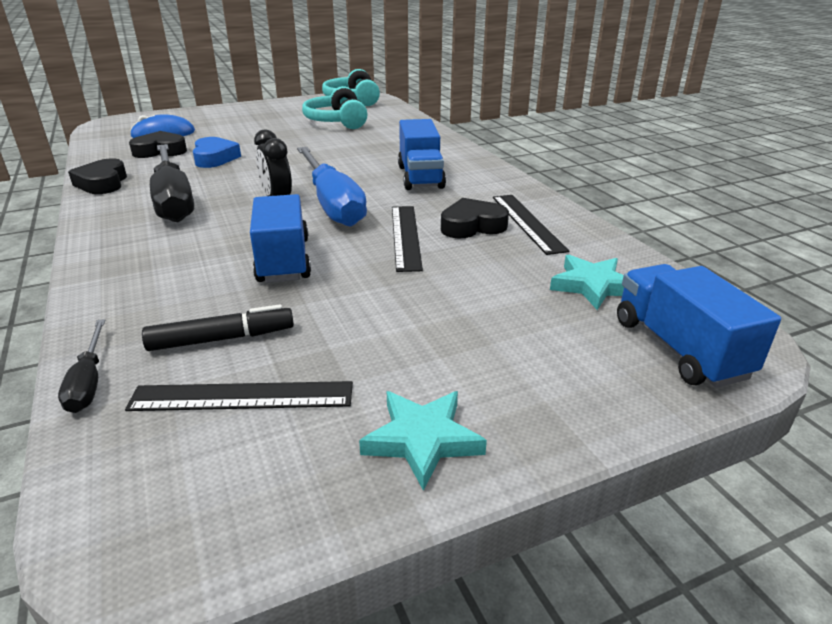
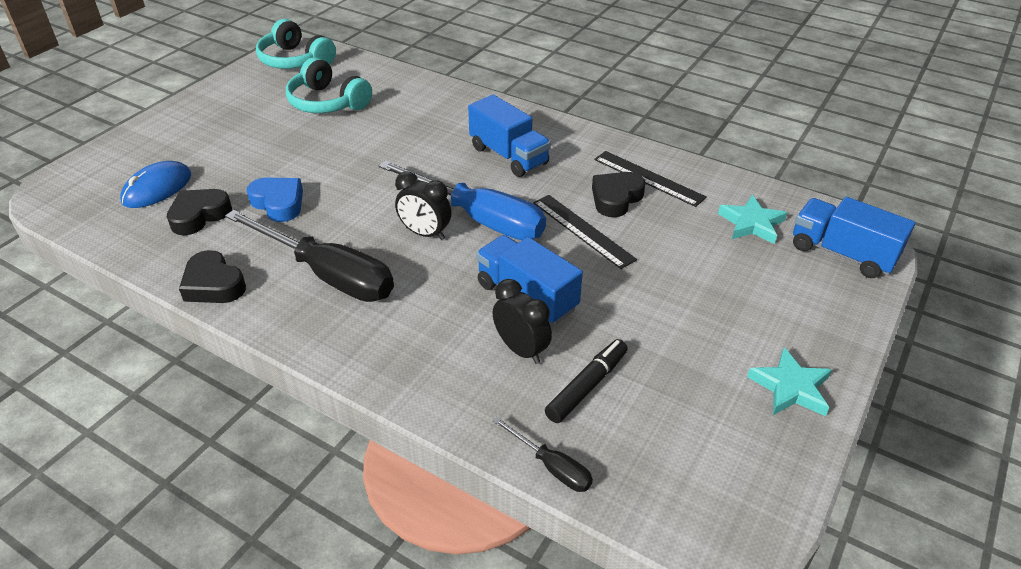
camera: 35 degrees left, 10 degrees up
black ruler [125,381,353,411] -> none
none -> black clock [493,279,552,364]

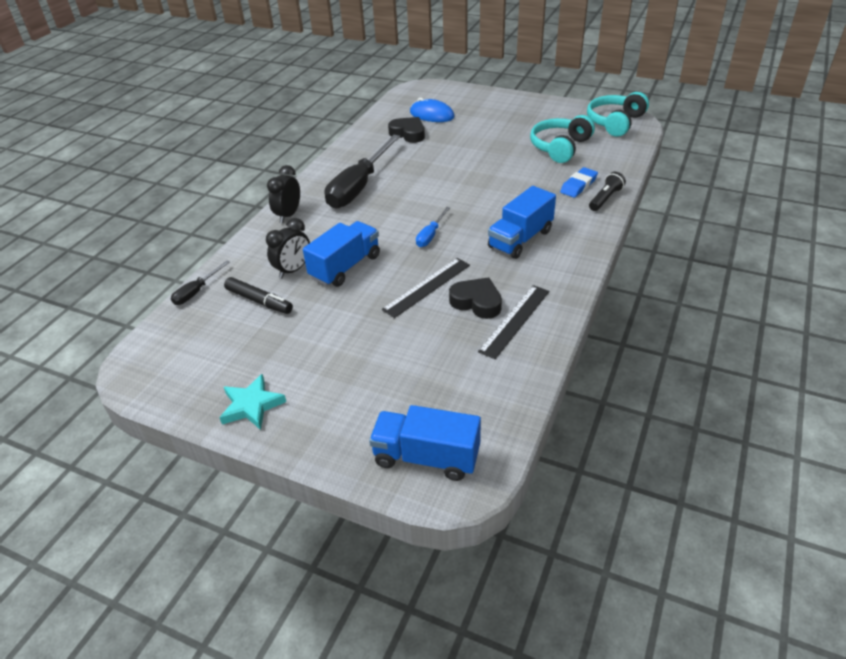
camera: 85 degrees right, 0 degrees up
black heart [179,250,246,303] -> none
blue heart [247,178,303,222] -> none
blue screwdriver [378,160,546,240] -> blue screwdriver [416,207,450,247], size x0.46
black clock [395,171,452,240] -> black clock moved to [267,165,300,223]
turquoise star [718,195,787,244] -> none
blue truck [793,197,915,278] -> blue truck turned 105 degrees counterclockwise [369,405,481,481]
none -> blue eraser [560,167,598,198]
none -> black flashlight [589,172,626,211]

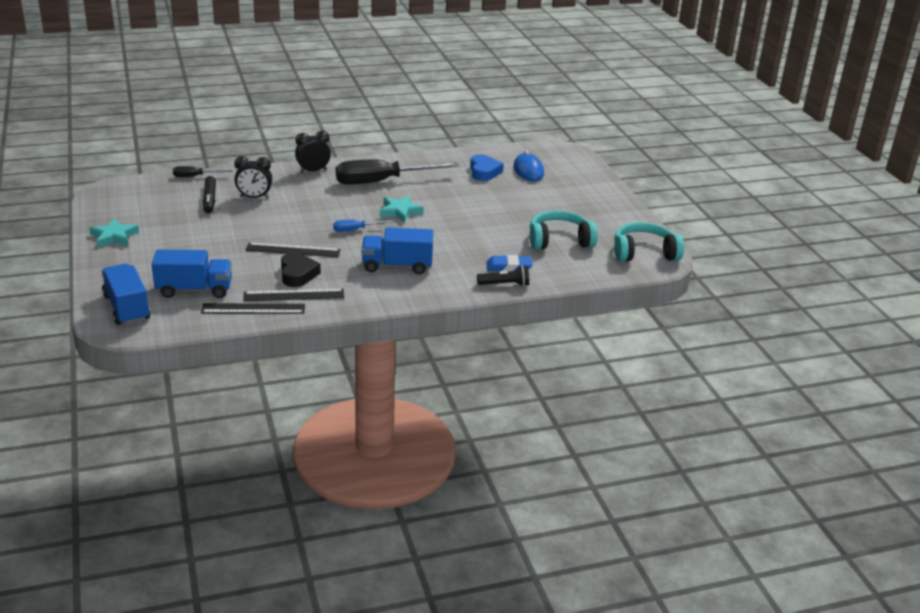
camera: 45 degrees right, 10 degrees down
blue truck [303,221,380,287] -> blue truck moved to [151,250,232,298]
black heart [388,117,425,143] -> blue heart [470,154,504,181]
none -> black ruler [201,303,305,314]
none -> turquoise star [380,196,424,223]

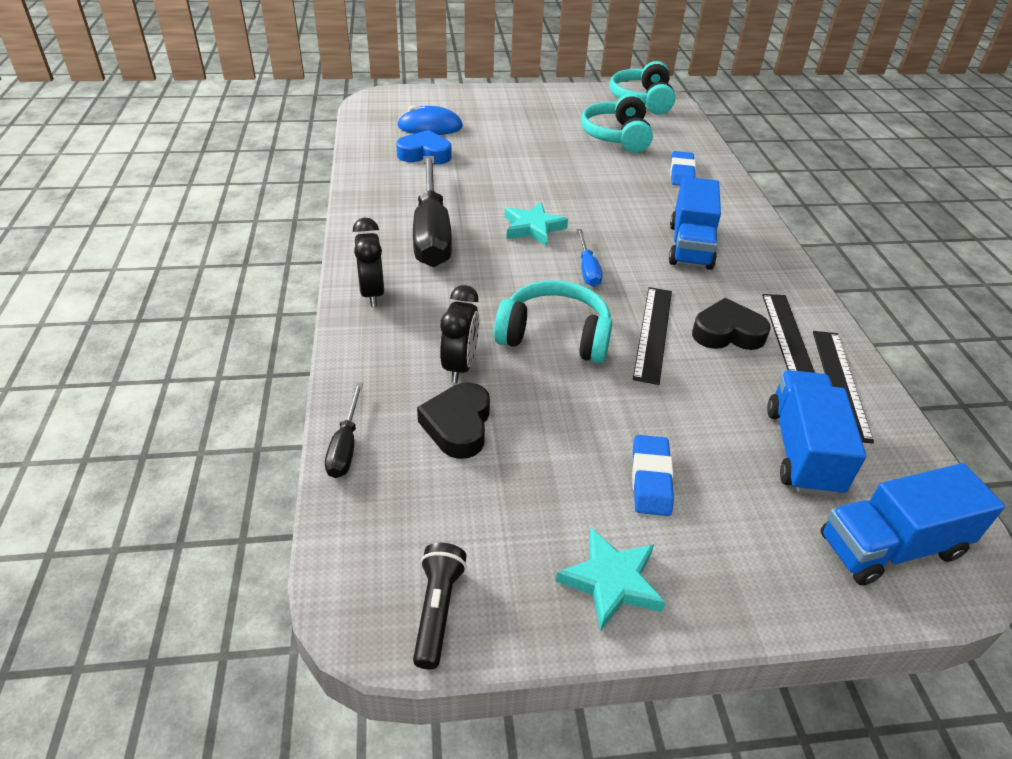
camera: 80 degrees left, 10 degrees up
black marker [203,176,216,213] -> black heart [417,382,490,459]
black flashlight [477,266,529,286] -> black flashlight moved to [413,543,467,670]
none -> turquoise headphones [494,280,612,363]
none -> blue eraser [632,435,674,516]

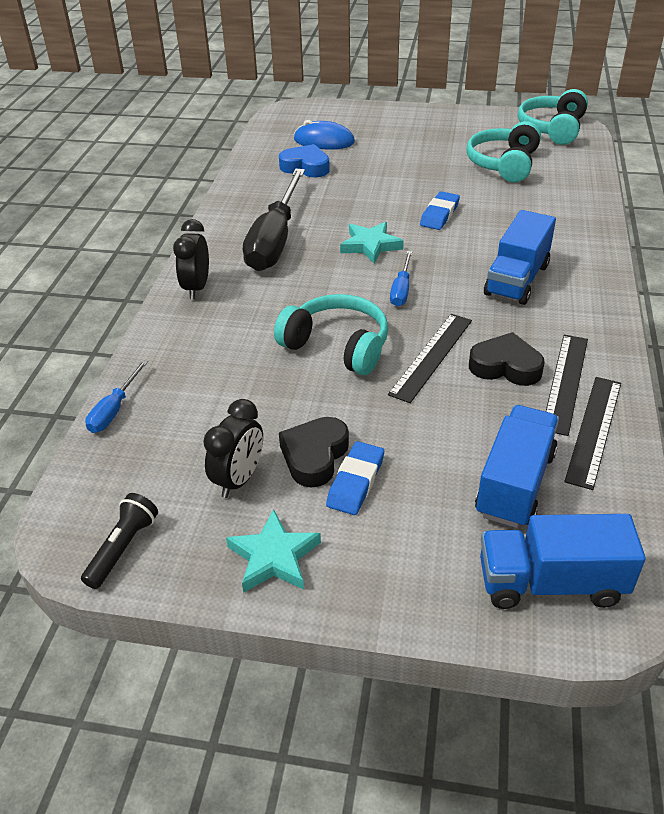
camera: 20 degrees right, 0 degrees up
black screwdriver [325,383,363,478] -> blue screwdriver [85,360,148,433]
black heart [417,382,490,459] -> black heart moved to [279,417,349,487]
black clock [440,285,479,383] -> black clock moved to [203,399,263,498]
blue eraser [670,151,696,186] -> blue eraser moved to [420,191,460,230]

